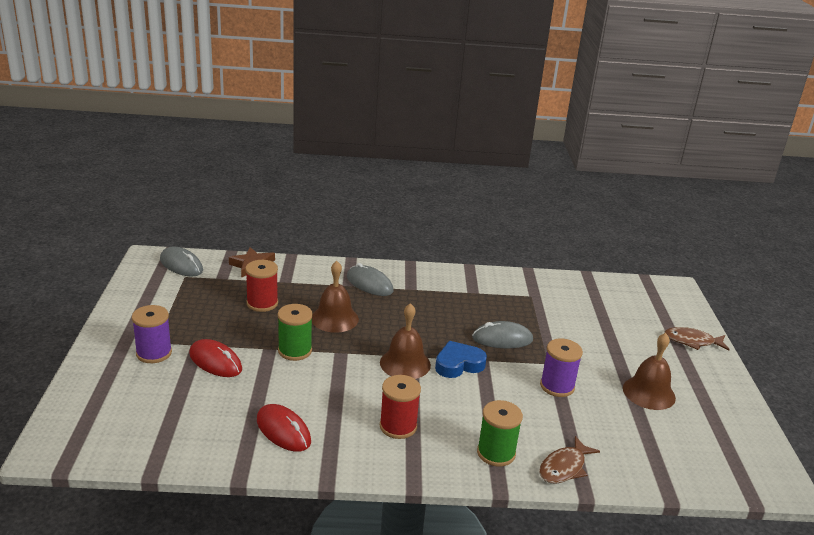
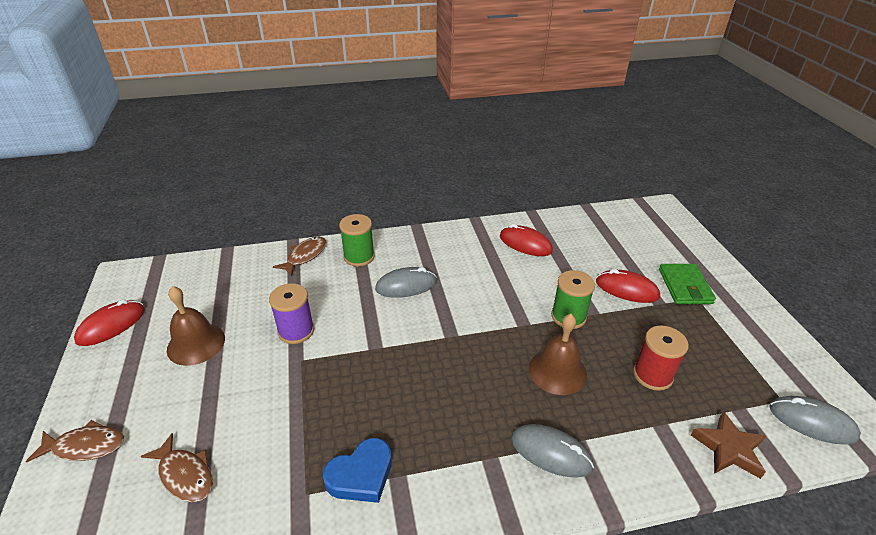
camera: 170 degrees right, 10 degrees up
purple spool [132,305,172,363] -> green wallet [659,264,716,304]
brown bell [380,303,431,379] -> none
red spool [380,375,421,439] -> none
blue heart [435,341,487,378] -> blue heart moved to [323,438,392,503]
grey mouse [472,321,533,348] -> grey mouse moved to [375,267,437,298]
none -> red mouse [74,299,145,346]
none -> brown fish [141,433,213,502]

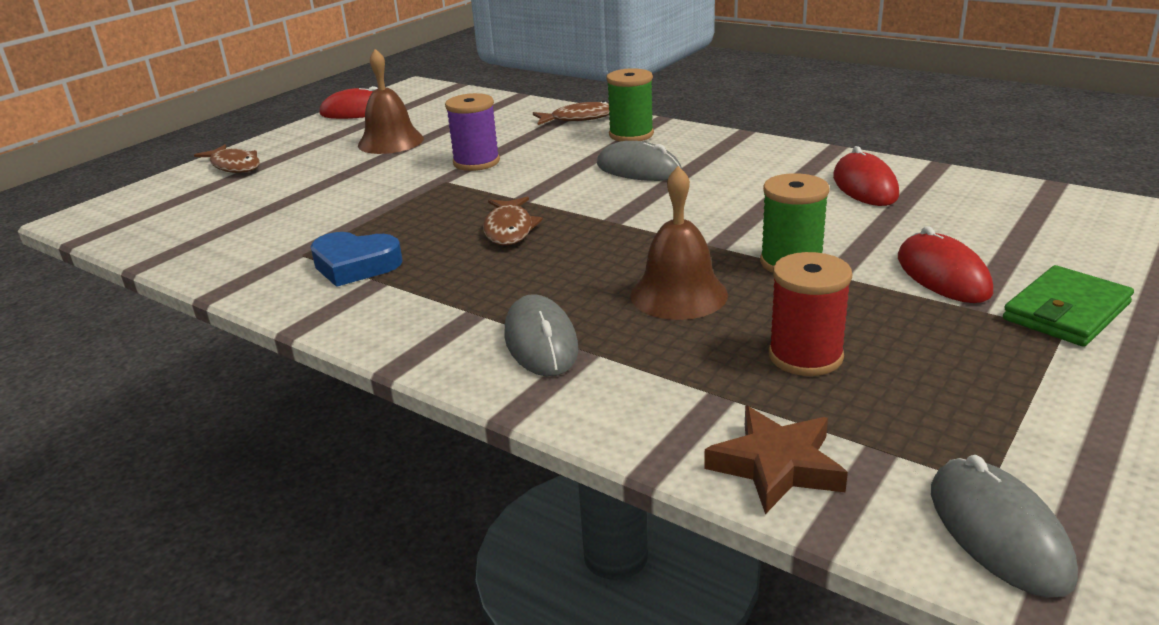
camera: 50 degrees right, 10 degrees down
brown fish [141,433,213,502] -> brown fish moved to [483,197,543,245]

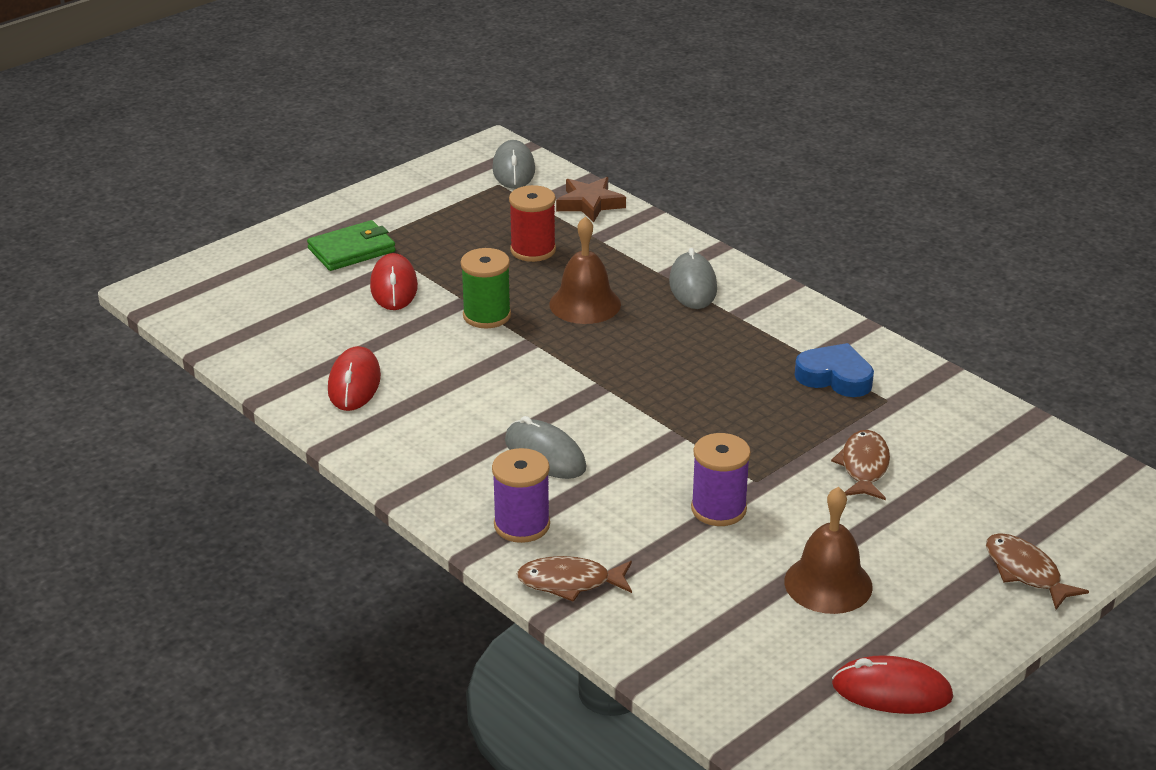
camera: 170 degrees left, 5 degrees up
brown fish [483,197,543,245] -> brown fish moved to [831,430,890,500]
green spool [606,68,654,142] -> purple spool [492,448,550,543]

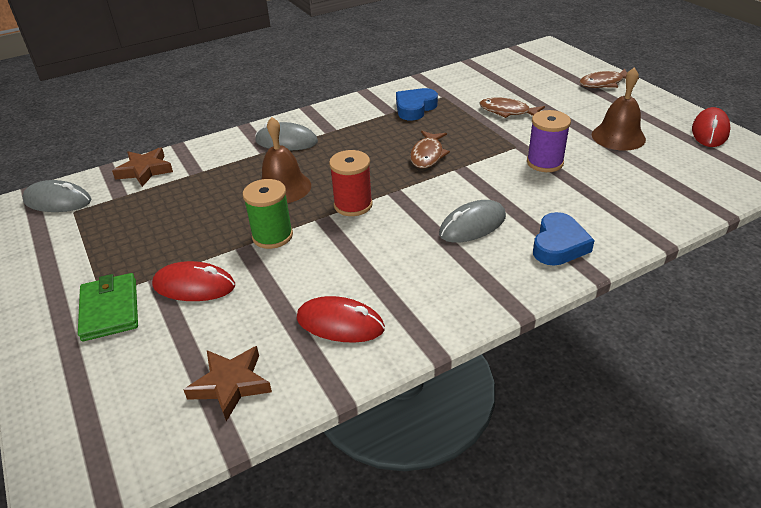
camera: 75 degrees left, 5 degrees up
purple spool [492,448,550,543] -> blue heart [533,212,595,266]
red spool [509,185,556,262] -> red spool moved to [329,150,373,216]
brown fish [517,556,632,602] -> brown fish moved to [410,131,450,168]
none -> brown star [184,346,272,422]

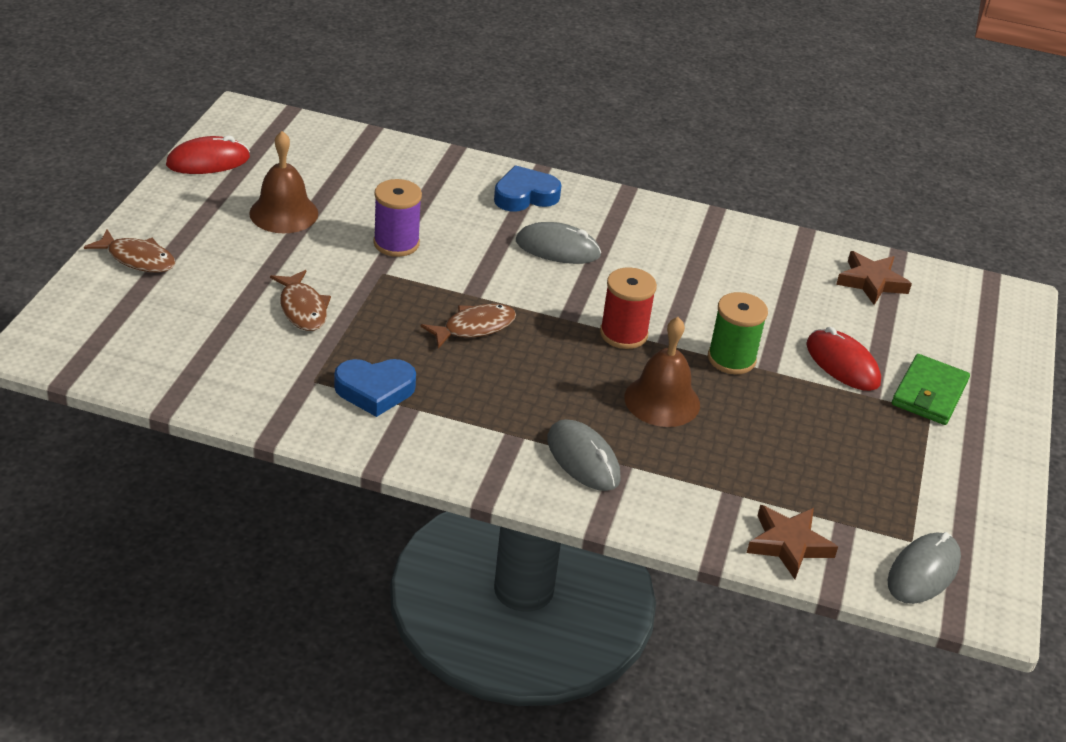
camera: 140 degrees left, 0 degrees up
grey mouse [22,180,91,212] -> grey mouse turned 75 degrees clockwise [887,532,961,604]
red mouse [296,296,385,343] -> none

